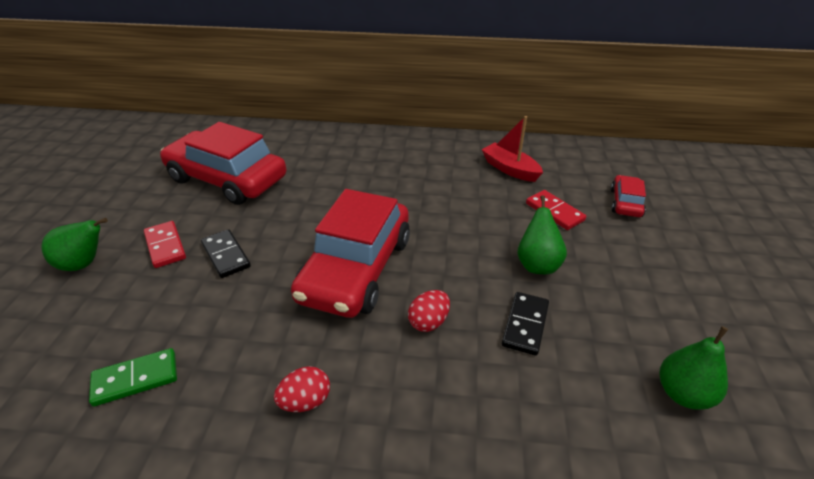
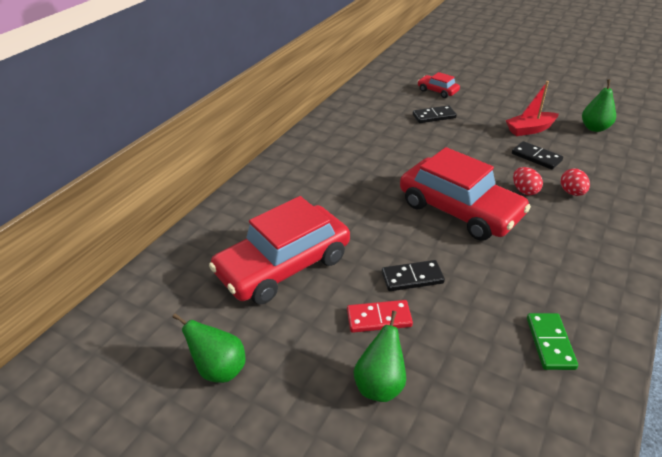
camera: 65 degrees left, 0 degrees up
red egg [274,366,330,412] -> red egg moved to [561,169,590,196]
red boat [482,116,543,182] -> red boat moved to [506,81,559,136]
green pear [517,195,567,274] -> green pear moved to [172,313,245,383]
red domino [526,190,586,230] -> black domino [413,105,457,123]

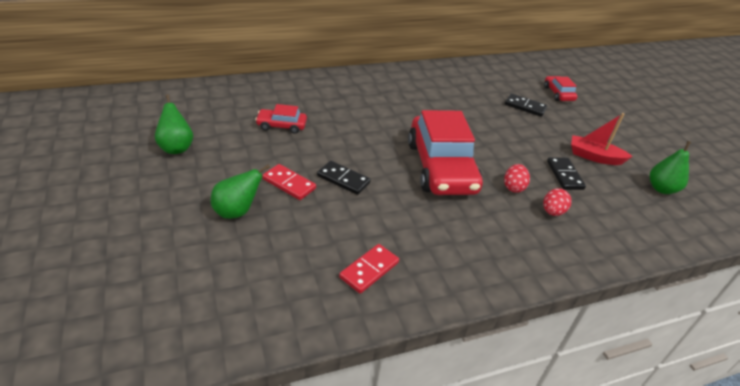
camera: 35 degrees right, 0 degrees up
red car [209,196,350,304] -> red car [255,104,307,134], size x0.46
green domino [527,313,578,370] -> red domino [339,244,399,294]

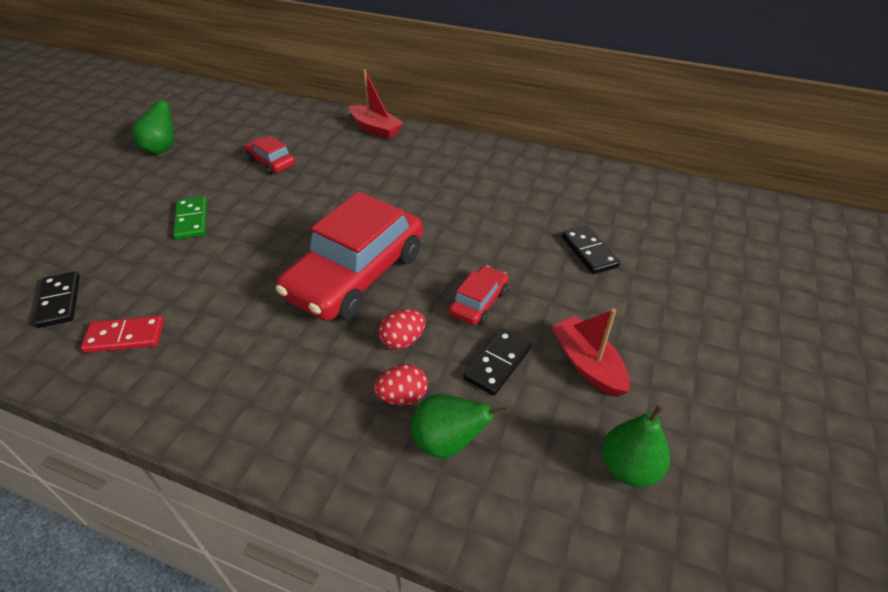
camera: 45 degrees right, 5 degrees up
green pear [211,164,270,219] -> green pear moved to [411,394,508,458]
red domino [262,164,316,200] -> green domino [173,196,207,240]
black domino [317,161,371,195] -> black domino moved to [33,271,80,328]
red car [544,76,577,101] -> red car moved to [449,266,509,325]
none -> red boat [349,69,404,139]

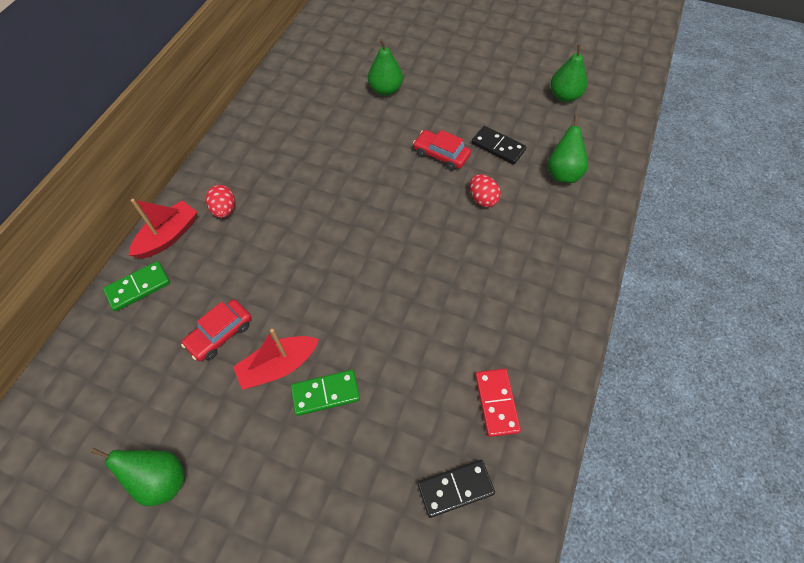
camera: 90 degrees left, 15 degrees up
red car [276,192,423,321] -> none
red egg [374,364,428,406] -> red egg moved to [206,185,235,218]
red boat [551,308,630,397] -> red boat moved to [233,329,319,390]
black domino [562,226,620,274] -> green pear [368,39,403,96]
none -> green domino [103,261,170,312]

